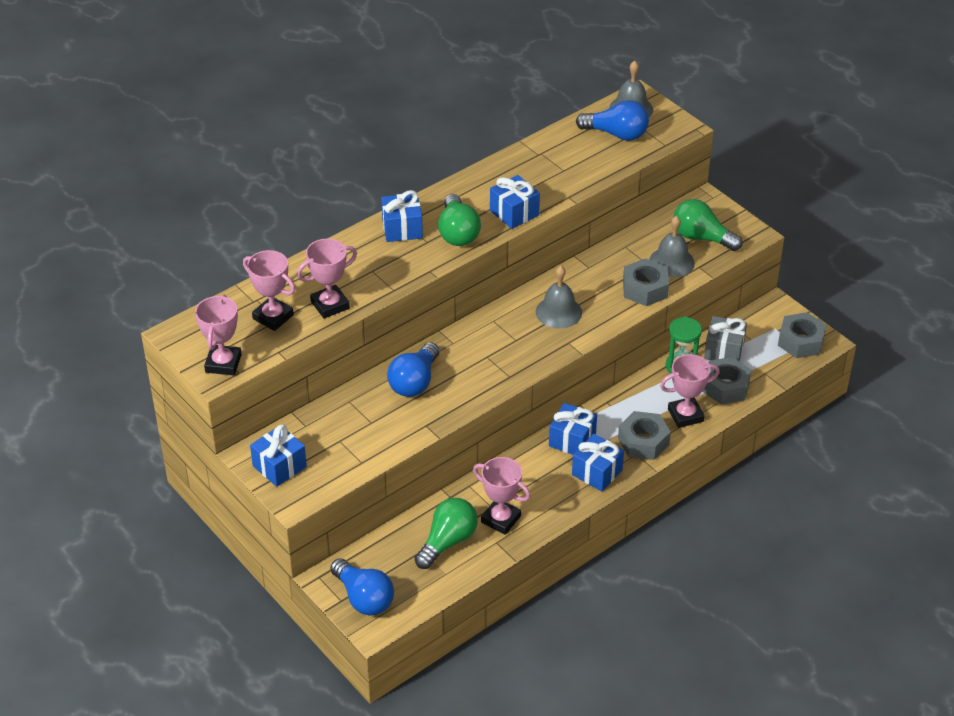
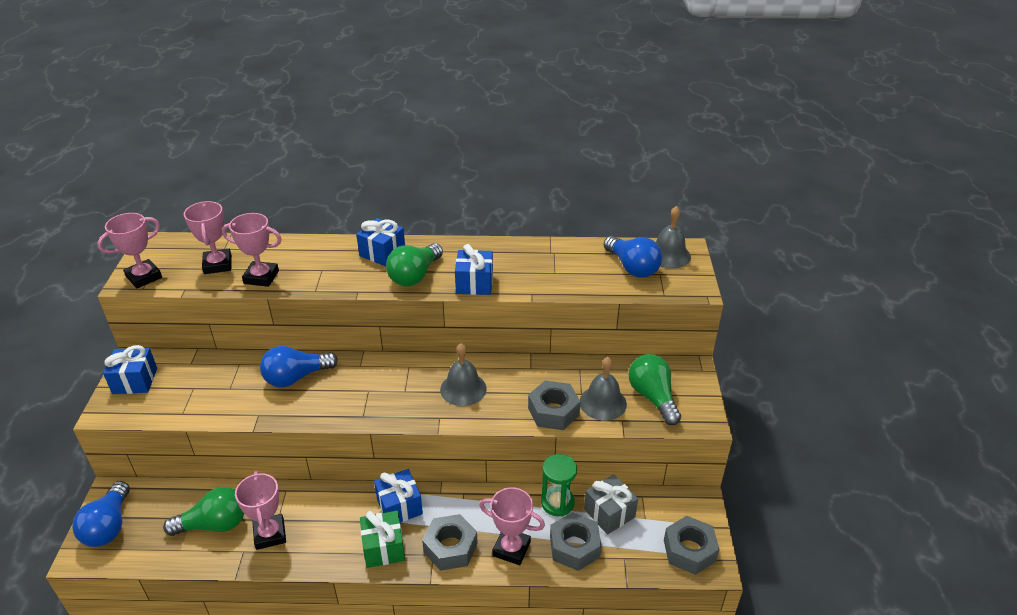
camera: 40 degrees right, 5 degrees down
blue gift [572,434,624,492] -> green gift [360,511,405,568]

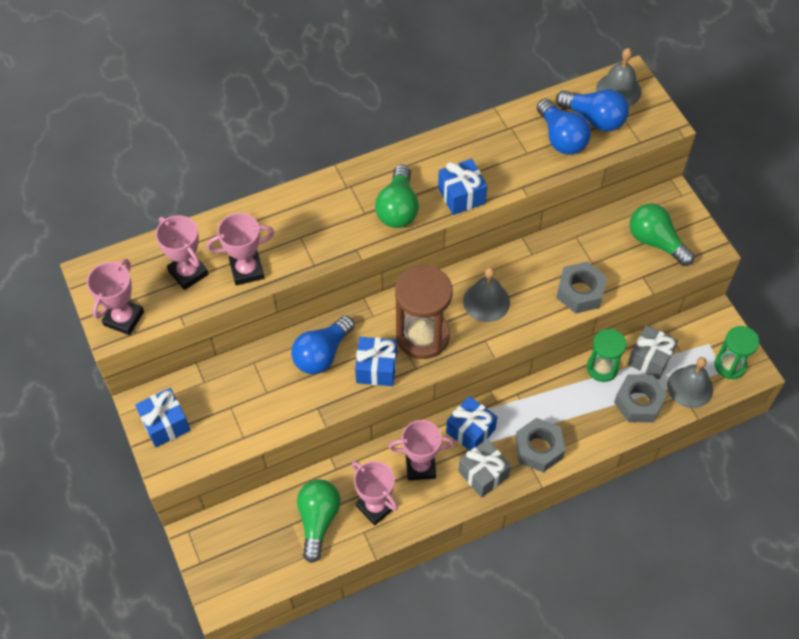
camera: 25 degrees left, 20 degrees up
blue light bulb [72,481,130,547] -> blue light bulb moved to [537,98,591,155]
green light bulb [163,487,244,536] -> green light bulb turned 45 degrees counterclockwise [297,479,341,563]
blue gift [356,218,405,266] -> blue gift moved to [355,337,397,386]
green gift [360,511,405,568] -> grey gift [458,439,511,498]
pink trophy [479,487,545,565] -> pink trophy moved to [388,420,454,480]
grey bell [580,357,627,420] -> grey bell moved to [667,357,713,408]
grey nut [664,516,720,575] -> green hourglass [715,326,759,379]
none -> brown hourglass [395,265,453,359]

